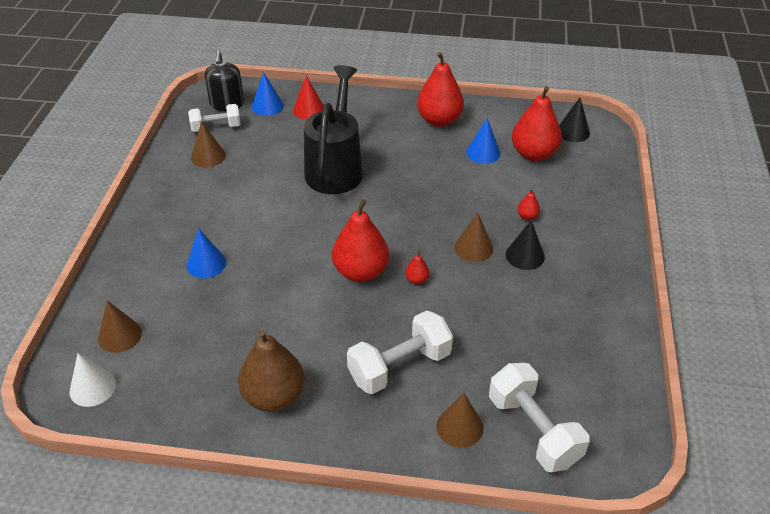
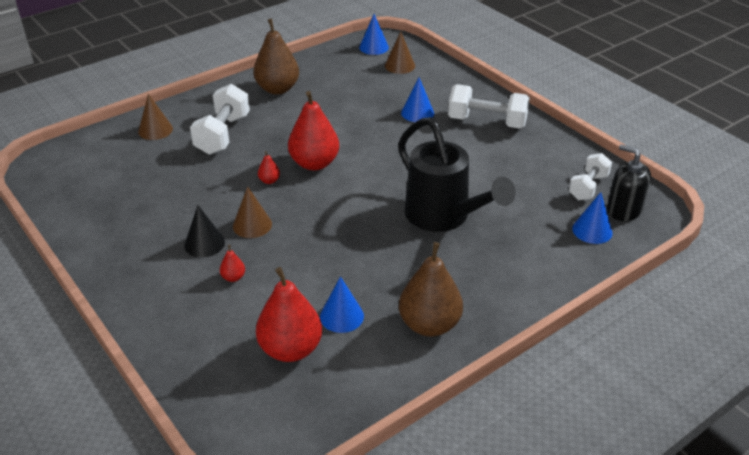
camera: 135 degrees right, 5 degrees down
white cone [69,353,116,407] -> blue cone [359,14,389,55]
brown cone [191,121,226,168] -> none
red cone [293,76,324,120] -> none
red pear [417,52,464,127] -> brown pear [399,242,463,337]
white dumbbell [489,363,589,472] -> white dumbbell moved to [448,84,530,129]
black cone [559,98,590,142] -> none

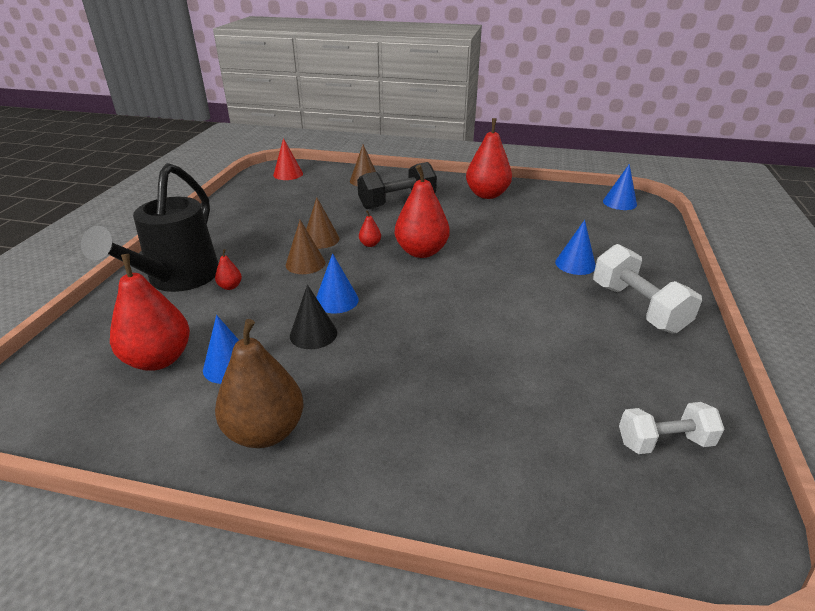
camera: 50 degrees right, 5 degrees down
black cone [184,205,225,258] -> black cone moved to [290,285,337,349]
white dumbbell [190,84,250,155] -> black dumbbell [357,162,437,209]
brown pear [253,18,299,94] -> red pear [466,118,512,199]
brown cone [385,32,415,74] -> brown cone moved to [306,197,340,249]
black watering can [398,117,516,232] -> black watering can moved to [81,163,219,292]
blue cone [572,192,613,244] -> blue cone moved to [316,253,359,313]
black soap dispenser [607,144,651,221] -> none
none -> red cone [273,138,303,180]

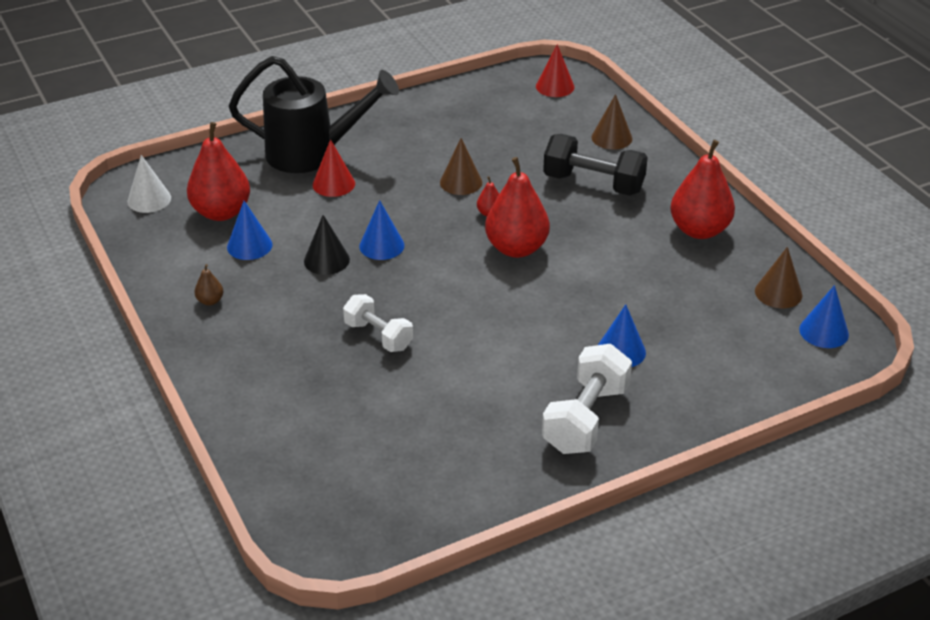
camera: 50 degrees right, 5 degrees up
black watering can [81,163,219,292] -> black watering can turned 150 degrees counterclockwise [229,56,399,173]
red pear [215,249,242,290] -> red cone [313,139,355,197]
brown pear [215,319,303,448] -> brown pear [194,264,223,305], size x0.42
brown cone [286,220,325,274] -> brown cone moved to [755,247,802,308]
white dumbbell [619,402,724,454] -> white dumbbell moved to [343,294,413,352]
none -> white cone [128,155,171,213]

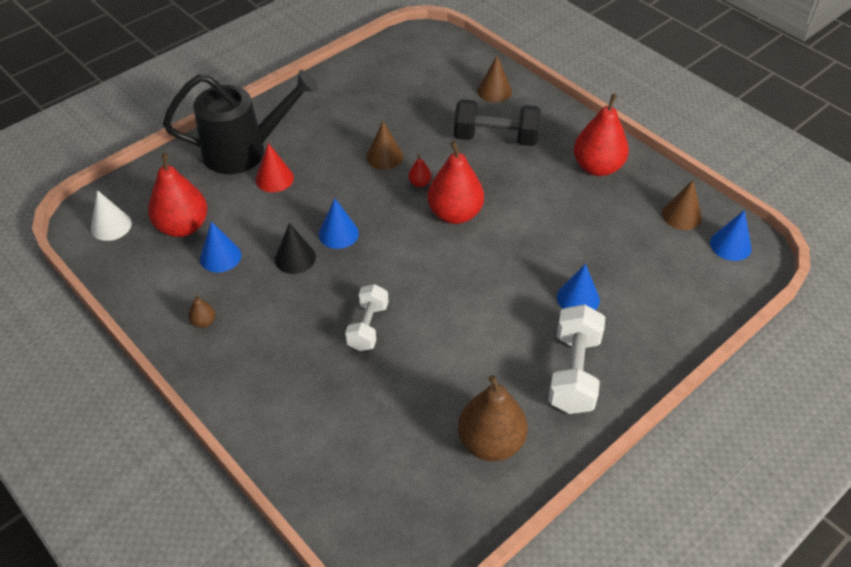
camera: 15 degrees left, 10 degrees up
white dumbbell [343,294,413,352] -> white dumbbell turned 75 degrees clockwise [345,284,388,351]
red cone [536,44,575,97] -> none
none -> brown pear [458,375,528,461]

